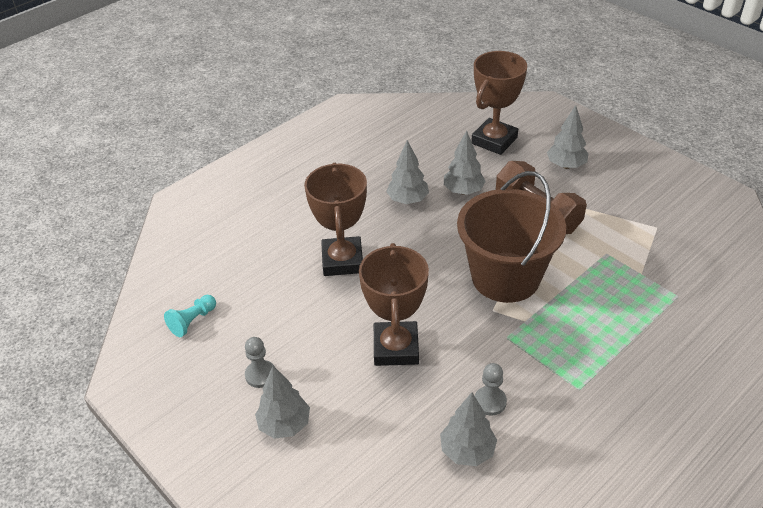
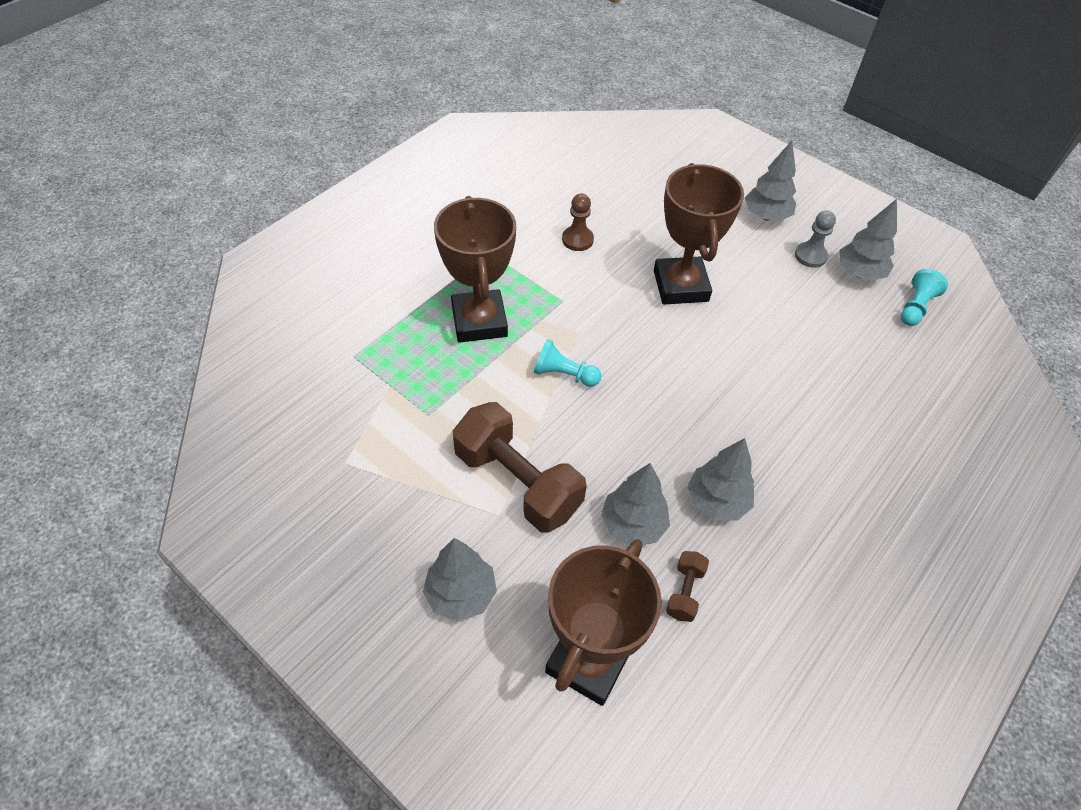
camera: 170 degrees right, 10 degrees up
brown trophy [304,163,367,276] -> brown trophy moved to [434,196,516,343]
grey tree [440,392,497,466] -> grey tree moved to [839,199,897,281]
brown bucket [457,171,566,303] -> turquoise pawn [534,339,601,387]
grey pawn [475,363,507,416] -> brown pawn [562,194,594,251]
none -> brown dumbbell [666,551,709,622]

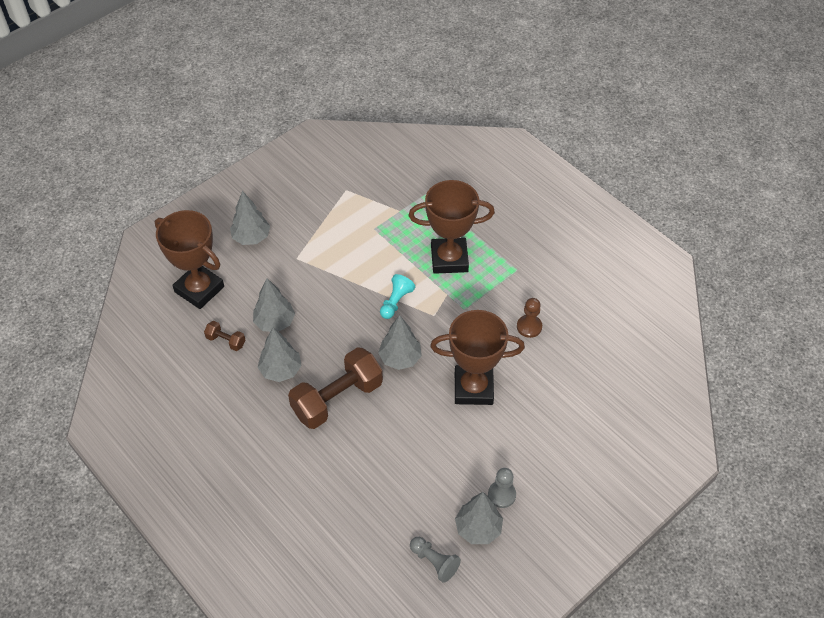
camera: 100 degrees right, 0 degrees up
brown dumbbell [453,402,587,533] -> brown dumbbell moved to [288,347,383,429]
grey tree [745,141,796,221] -> grey tree moved to [378,315,422,370]
turquoise pawn [901,269,948,326] -> grey pawn [410,537,461,583]

